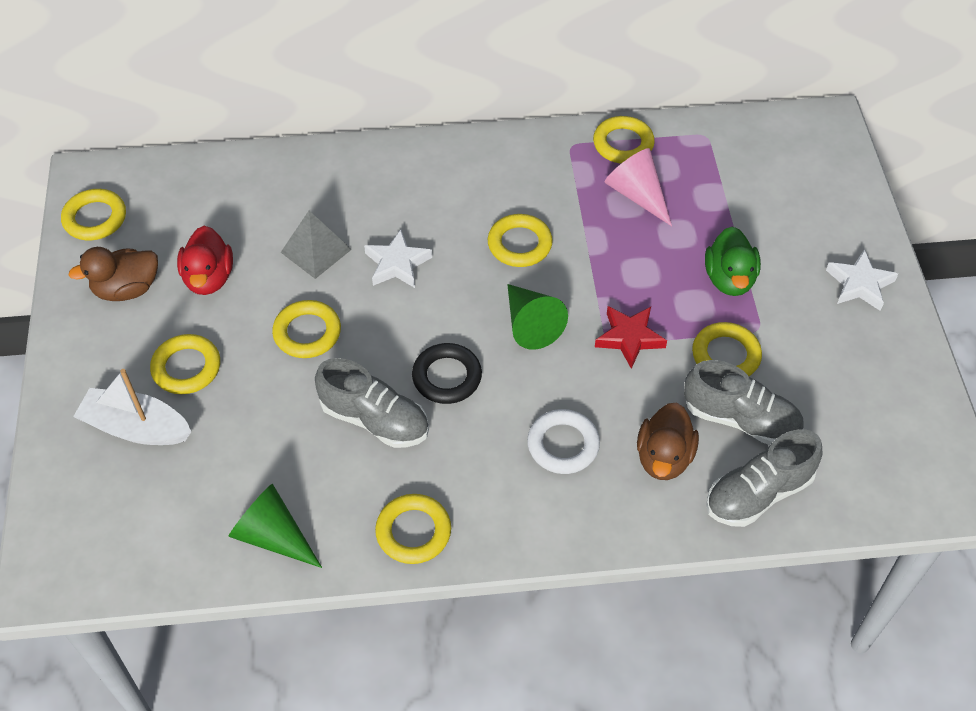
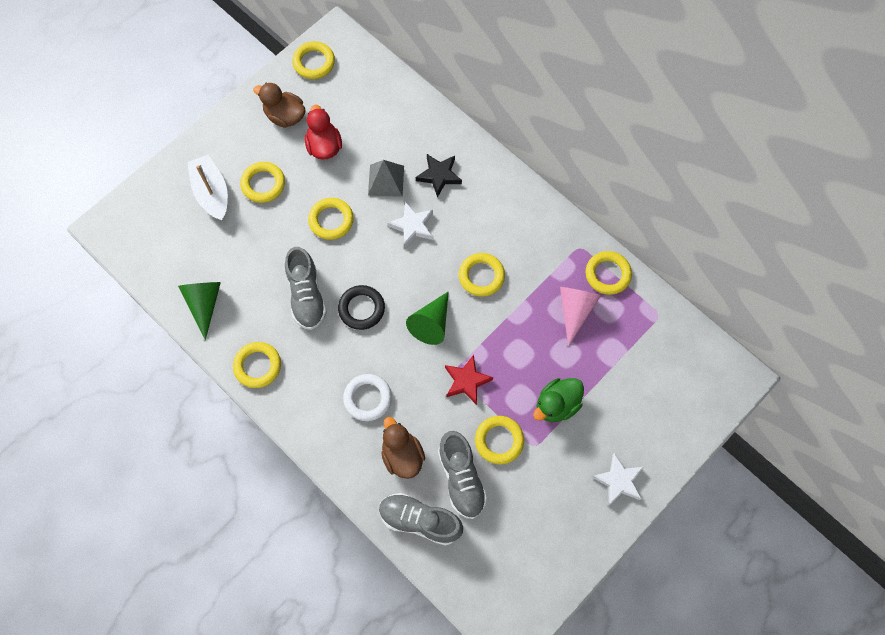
camera: 50 degrees right, 15 degrees up
red duck [177,226,233,295] -> red duck turned 120 degrees clockwise [305,105,342,160]
brown duck [637,402,699,480] -> brown duck turned 90 degrees clockwise [381,417,425,479]
none -> black star [416,154,462,198]

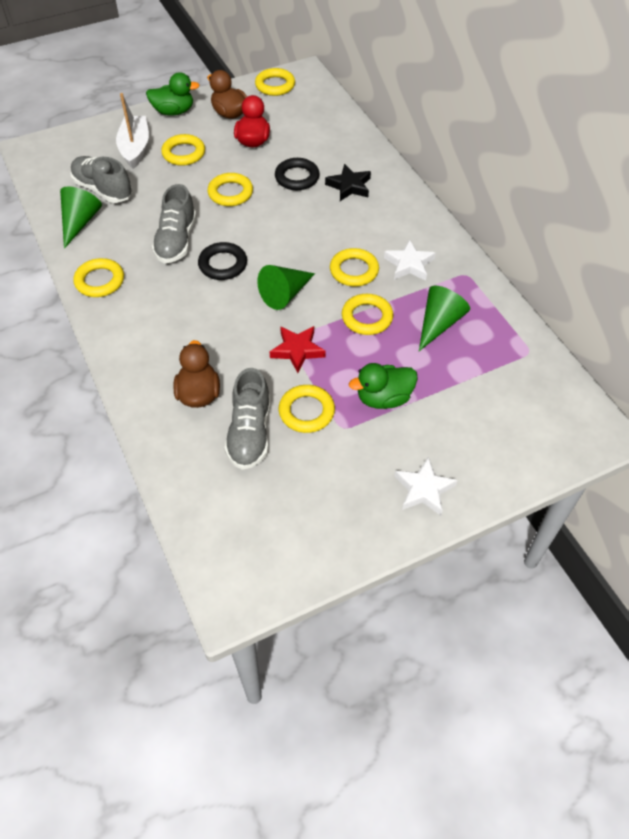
camera: 20 degrees right, 15 degrees down
white ring [343,374,392,421] -> none
grey pyramid [368,160,404,197] -> black ring [275,158,320,190]
grey shoe [379,493,463,546] -> grey shoe moved to [70,156,133,203]
white star [388,202,433,247] -> white star moved to [384,239,435,281]
pink cone [560,287,601,346] -> green cone [419,286,470,351]
yellow ring [586,251,632,295] -> yellow ring moved to [342,294,393,335]
none -> green duck [146,72,200,116]

